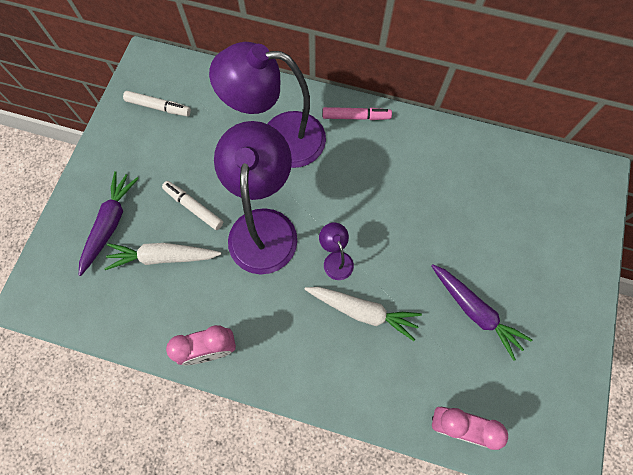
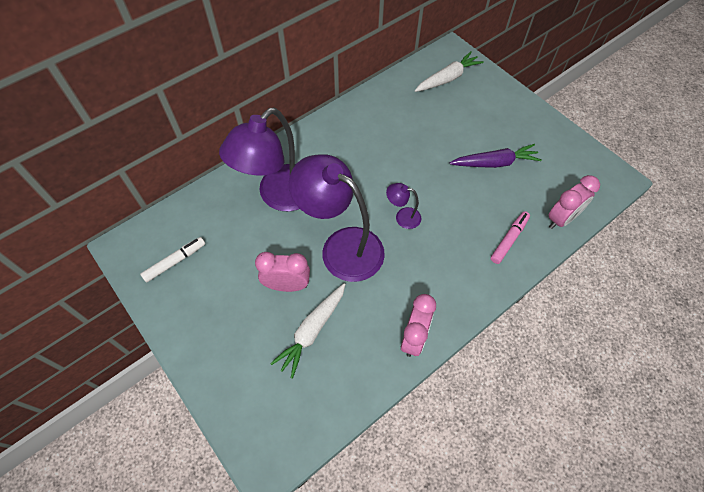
camera: 55 degrees left, 10 degrees down
purple carrot [79,171,139,276] -> none
white marker [162,181,223,230] -> pink clock [255,252,310,292]
white carrot [304,287,422,341] -> white carrot moved to [415,51,484,92]
pink marker [323,107,392,120] -> pink marker moved to [491,211,530,264]

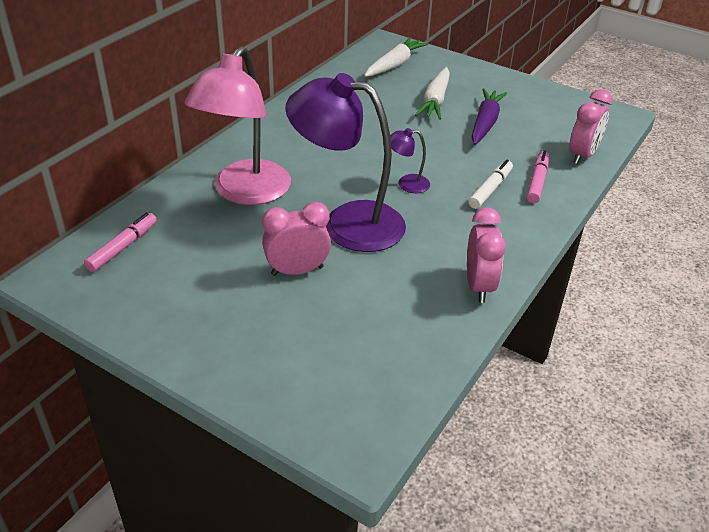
camera: 20 degrees left, 20 degrees down
white marker [140,237,205,283] -> white marker moved to [468,160,513,209]
purple lamp [219,108,300,211] -> pink lamp [185,46,291,205]
white carrot [270,283,346,378] -> white carrot moved to [415,67,450,120]
purple carrot [450,144,542,168] -> purple carrot turned 45 degrees counterclockwise [471,88,507,145]
none -> pink marker [84,212,157,272]

